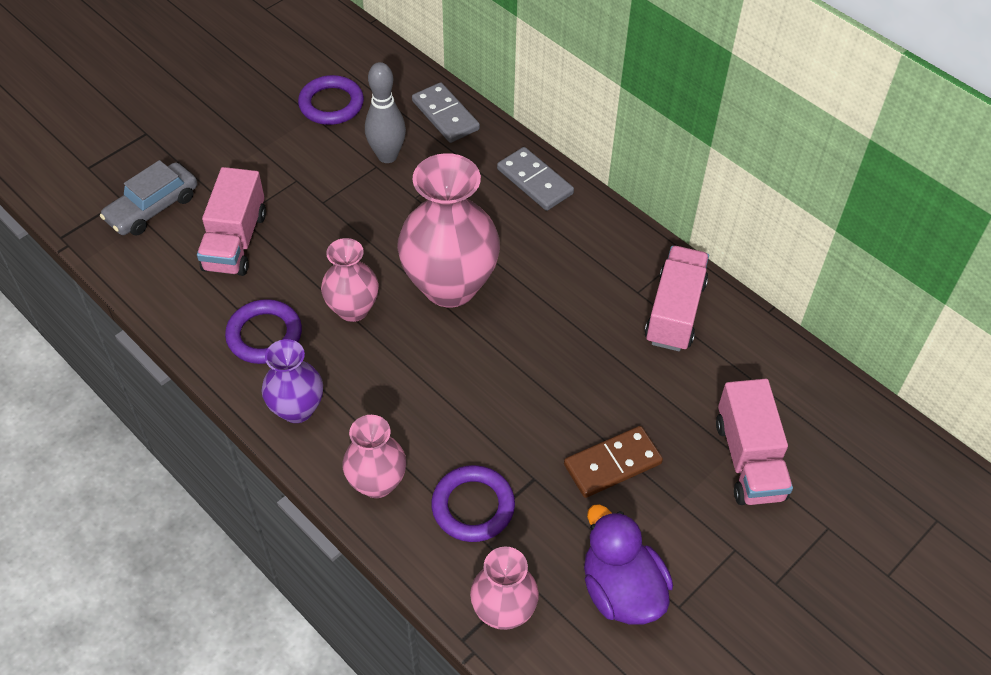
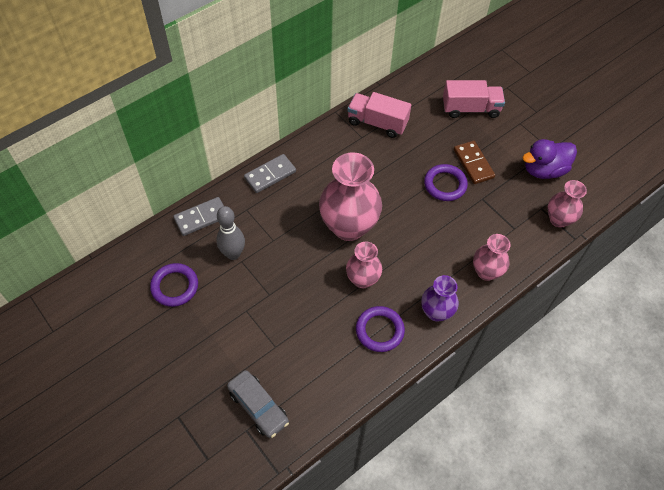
camera: 85 degrees left, 5 degrees up
pink truck [197,167,266,276] -> none
purple ring [431,465,515,542] -> purple ring moved to [424,164,468,201]

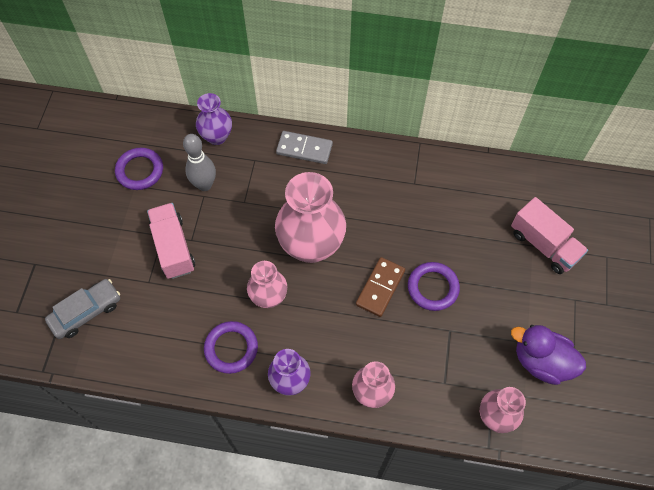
camera: 50 degrees right, 5 degrees up
grey domino [173,197,224,236] -> purple vase [196,93,232,145]
grey car [227,370,289,438] -> grey car turned 135 degrees counterclockwise [45,279,120,339]
pink truck [347,92,411,138] -> pink truck moved to [147,203,195,279]
brown domino [454,141,495,184] -> brown domino moved to [356,257,405,317]

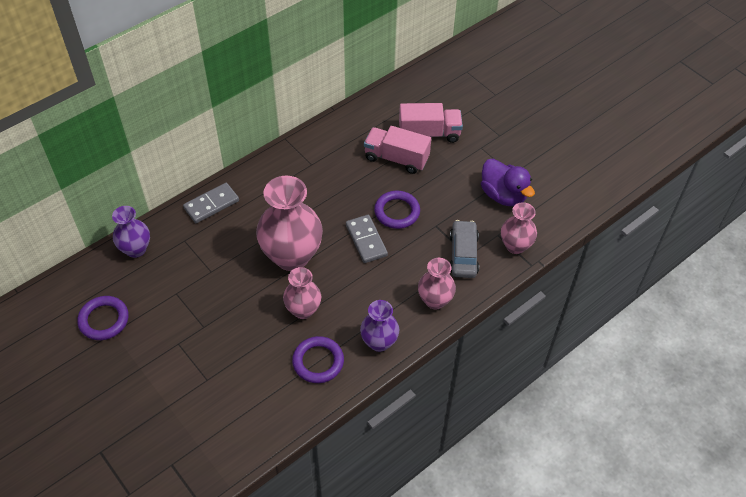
camera: 50 degrees left, 10 degrees down
grey car [45,279,120,339] -> grey car moved to [450,220,479,278]
pink truck [147,203,195,279] -> pink truck moved to [364,126,431,174]
grey bowling pin [183,134,216,191] -> none
brown domino [356,257,405,317] -> grey domino [346,215,388,263]
purple duck [511,325,586,385] -> purple duck turned 105 degrees counterclockwise [481,159,535,206]

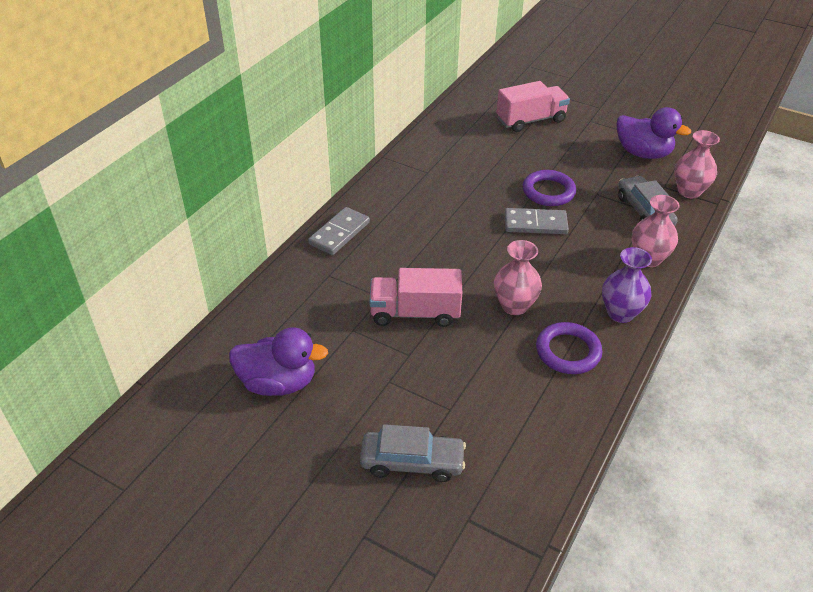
camera: 20 degrees left, 10 degrees down
purple ring [77,296,129,340] -> purple duck [229,327,328,396]
purple vase [112,206,150,258] -> none
pink vase [256,176,323,271] -> none
grey domino [346,215,388,263] -> grey domino turned 45 degrees counterclockwise [505,208,569,234]
pink truck [364,126,431,174] -> pink truck moved to [369,268,462,327]
none -> grey car [360,424,466,482]

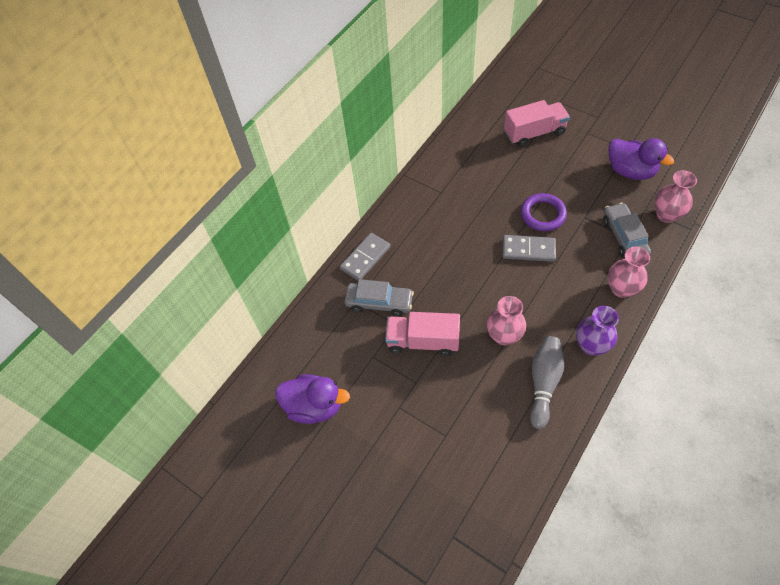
camera: 10 degrees right, 15 degrees up
grey car [360,424,466,482] -> grey car moved to [344,279,414,316]
purple ring [536,322,602,374] -> grey bowling pin [530,336,564,429]

